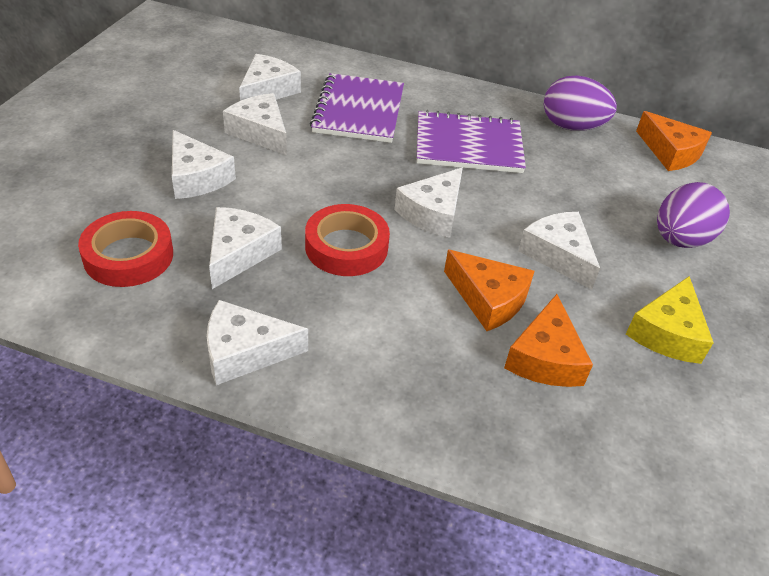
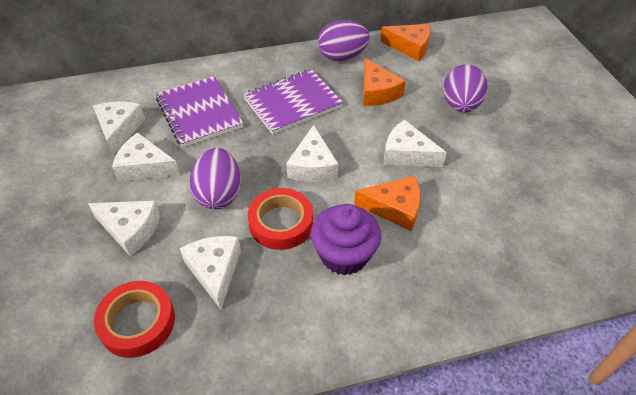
camera: 30 degrees left, 5 degrees up
white cheese [207,300,308,385] -> none
orange cheese [504,294,593,387] -> orange cheese moved to [363,58,406,106]
yellow cheese [626,276,714,364] -> none
none -> purple egg [189,148,241,209]
none -> purple cupcake [311,204,381,275]

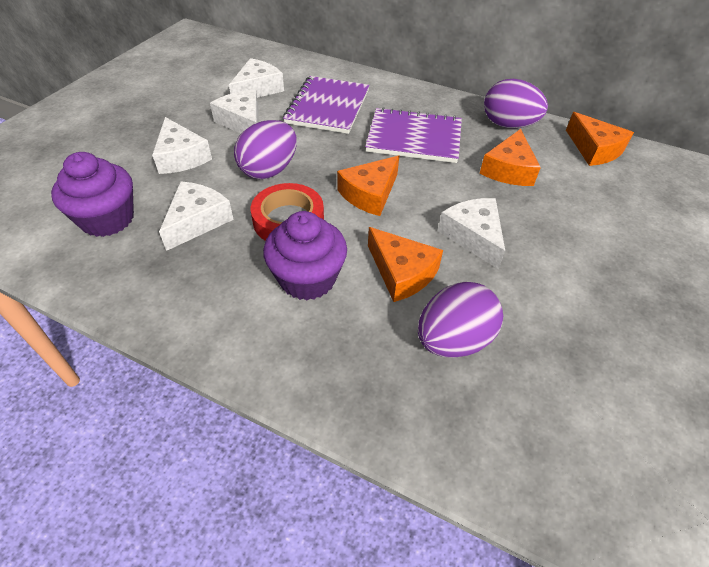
camera: 40 degrees right, 0 degrees up
red tape [94,281,175,358] -> purple cupcake [51,152,134,237]
white cheese [287,125,338,182] -> orange cheese [337,156,399,216]
purple egg [443,64,488,112] -> purple egg moved to [418,282,503,358]

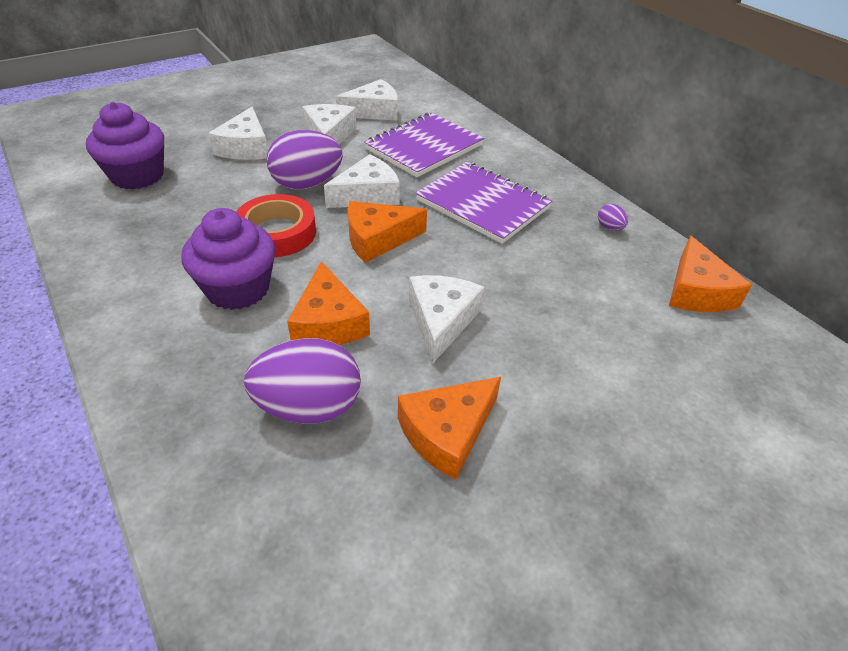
camera: 30 degrees right, 5 degrees down
white cheese [159,181,234,251] -> white cheese moved to [324,154,400,208]
orange cheese [479,129,541,186] -> orange cheese moved to [398,377,501,480]
purple egg [484,79,548,128] -> purple egg [598,204,628,231], size x0.42

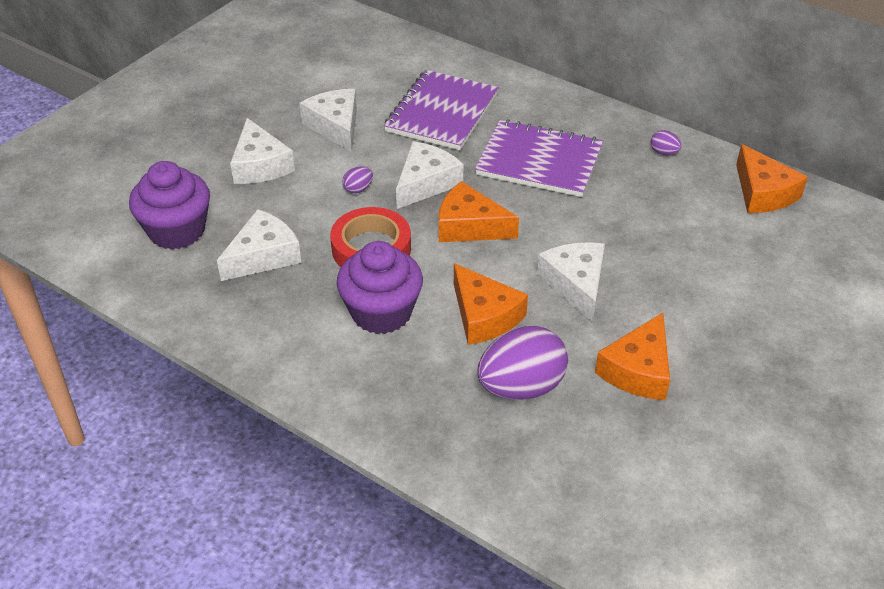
camera: 20 degrees left, 0 degrees up
purple egg [266,130,343,190] -> purple egg [342,166,373,194], size x0.42
white cheese [336,79,397,121] -> white cheese moved to [217,209,301,281]
orange cheese [348,201,427,263] -> orange cheese turned 60 degrees clockwise [439,181,519,242]

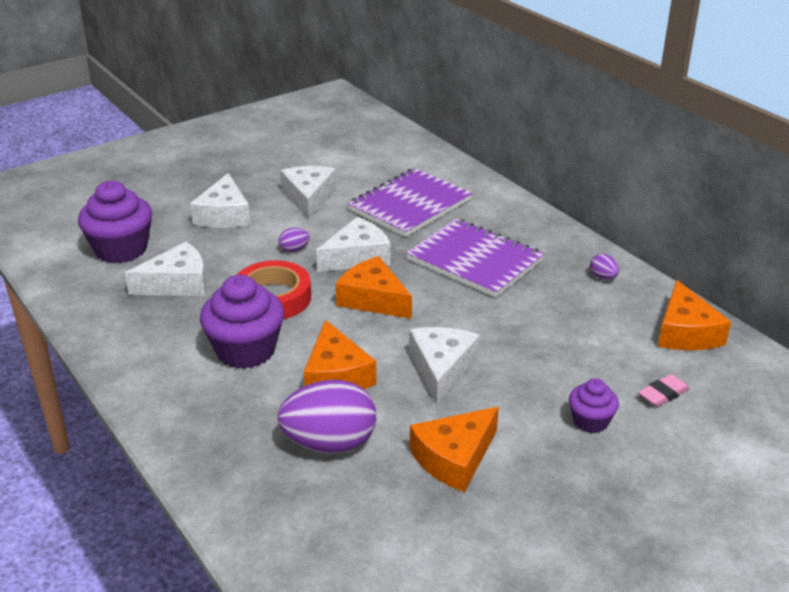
camera: 20 degrees right, 10 degrees down
none -> purple cupcake [569,378,619,433]
none -> pink eraser [638,374,690,407]

